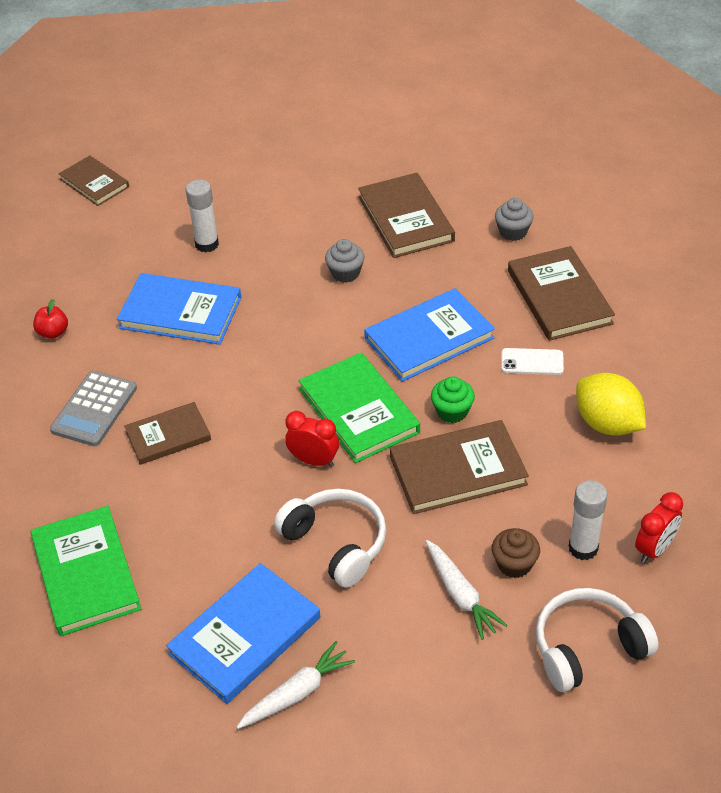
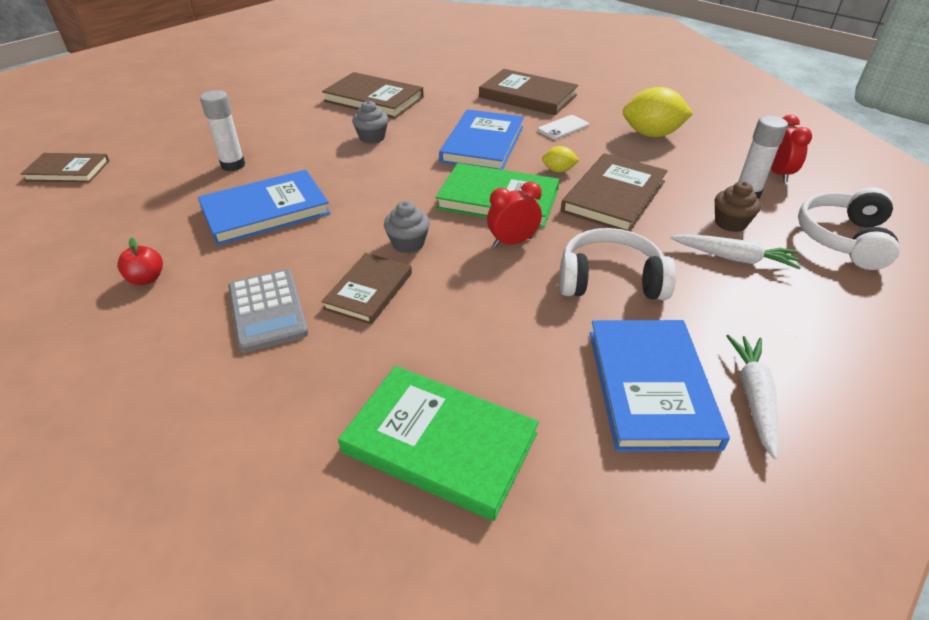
camera: 45 degrees left, 5 degrees down
green cupcake [431,377,475,423] -> yellow lemon [542,146,579,172]
grey cupcake [495,198,534,241] -> grey cupcake moved to [384,201,430,253]

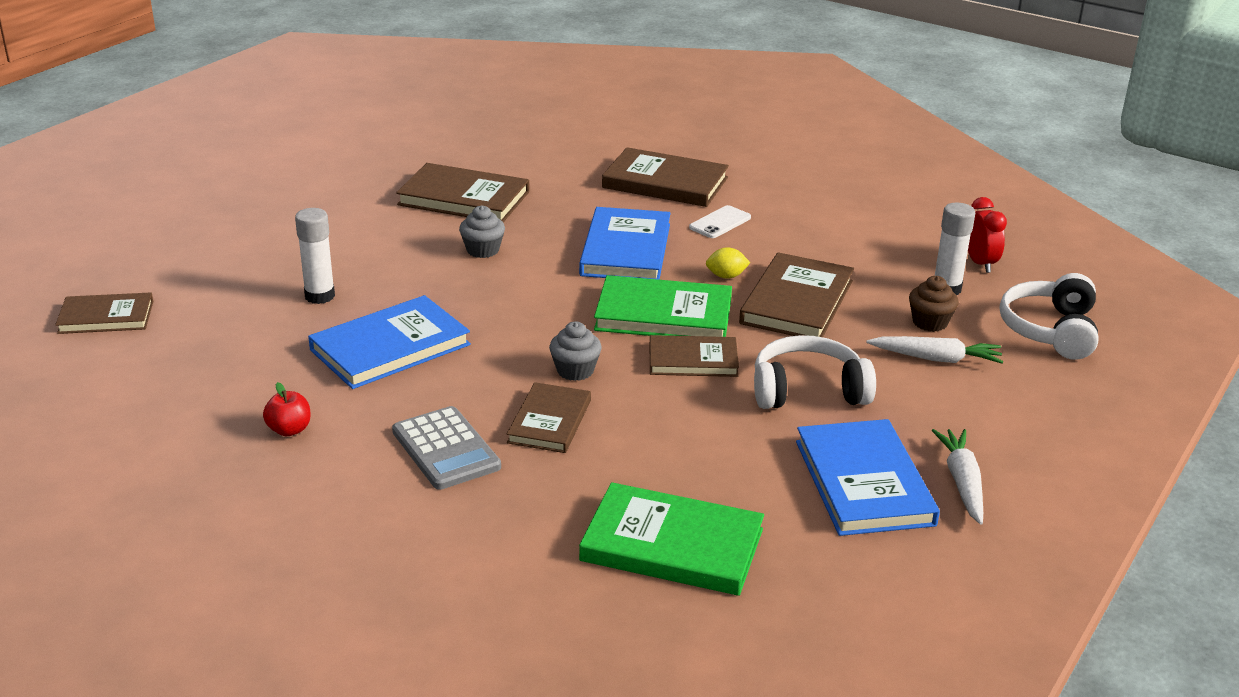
camera: 10 degrees left, 10 degrees down
red clock [487,182,542,247] -> brown book [650,335,739,377]
yellow lemon [623,87,693,137] -> none

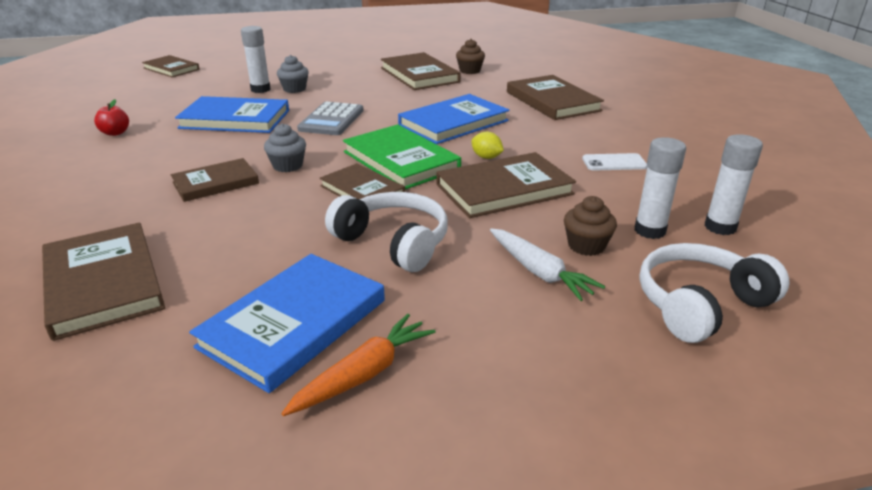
camera: 45 degrees right, 0 degrees up
grey calculator [392,406,501,490] -> grey calculator moved to [297,102,364,135]
grey cupcake [459,205,505,258] -> grey cupcake moved to [277,55,309,93]
green book [579,482,764,596] -> brown book [42,222,165,341]
white phone [689,205,751,238] -> white phone moved to [582,153,647,171]
white carrot [932,429,983,525] -> orange carrot [281,314,435,416]
red clock [968,197,1007,273] -> white glue stick [704,134,763,235]
none -> brown cupcake [456,39,485,74]

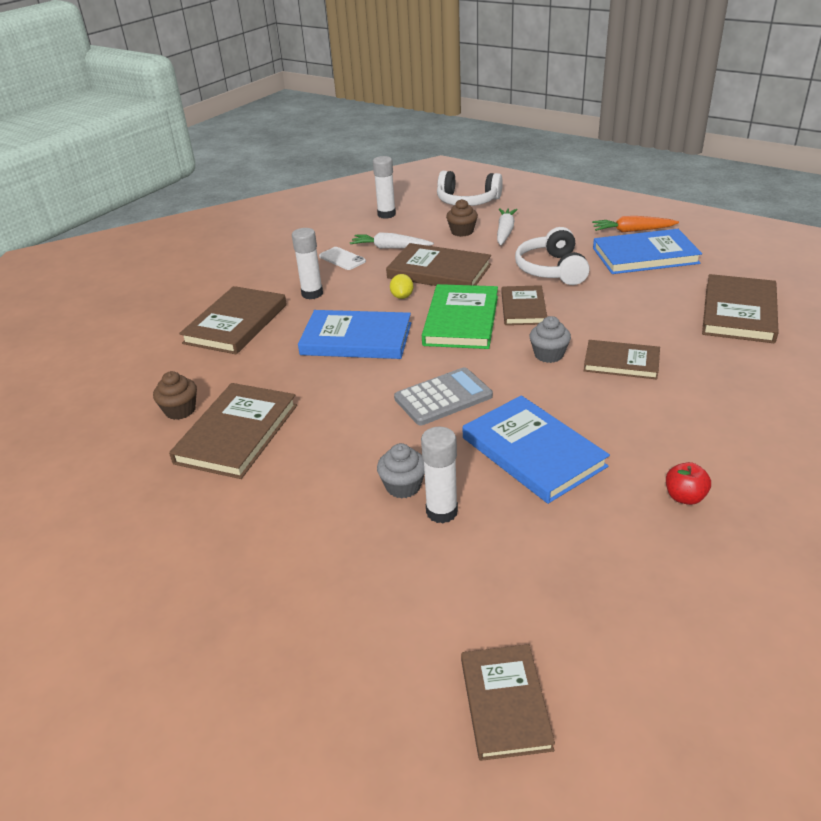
camera: 130 degrees left, 5 degrees up
white glue stick [634,137,686,239] -> white glue stick moved to [292,228,323,299]
none -> white carrot [350,232,434,249]

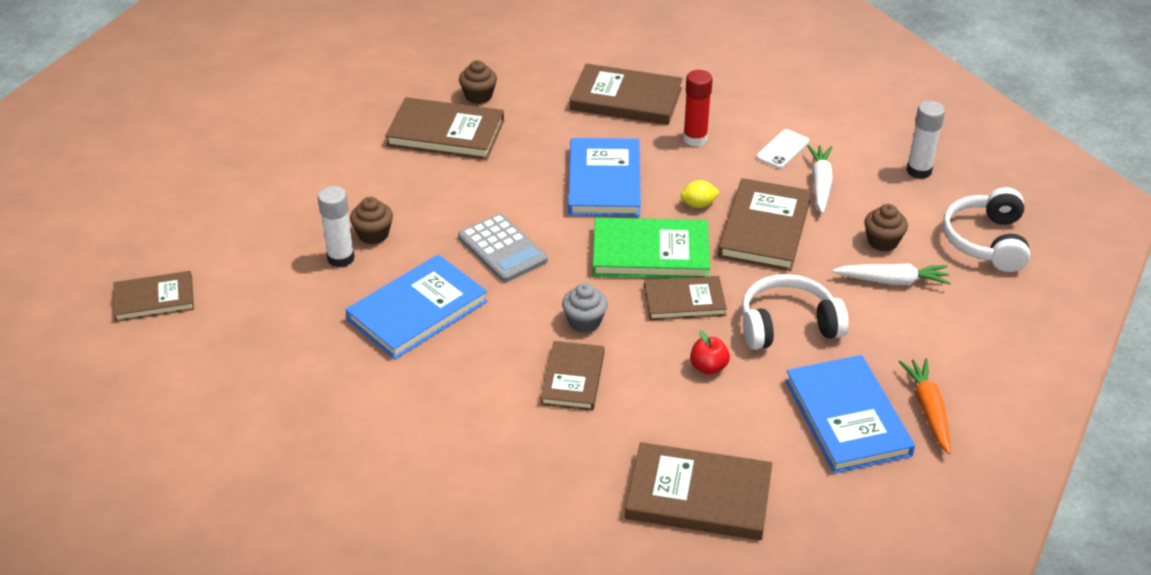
camera: 80 degrees right, 5 degrees up
white glue stick [292,228,323,299] -> red glue stick [683,70,713,147]
grey cupcake [377,443,425,499] -> brown cupcake [350,197,393,244]
red apple [666,462,711,505] -> red apple moved to [690,331,730,375]

